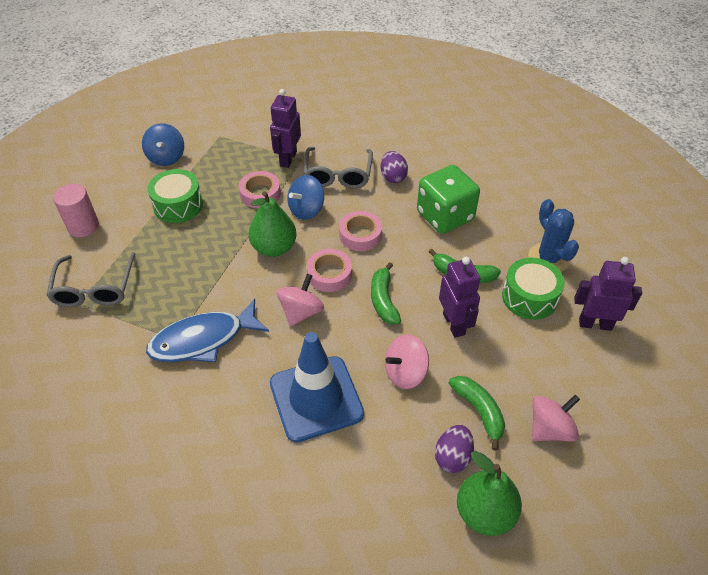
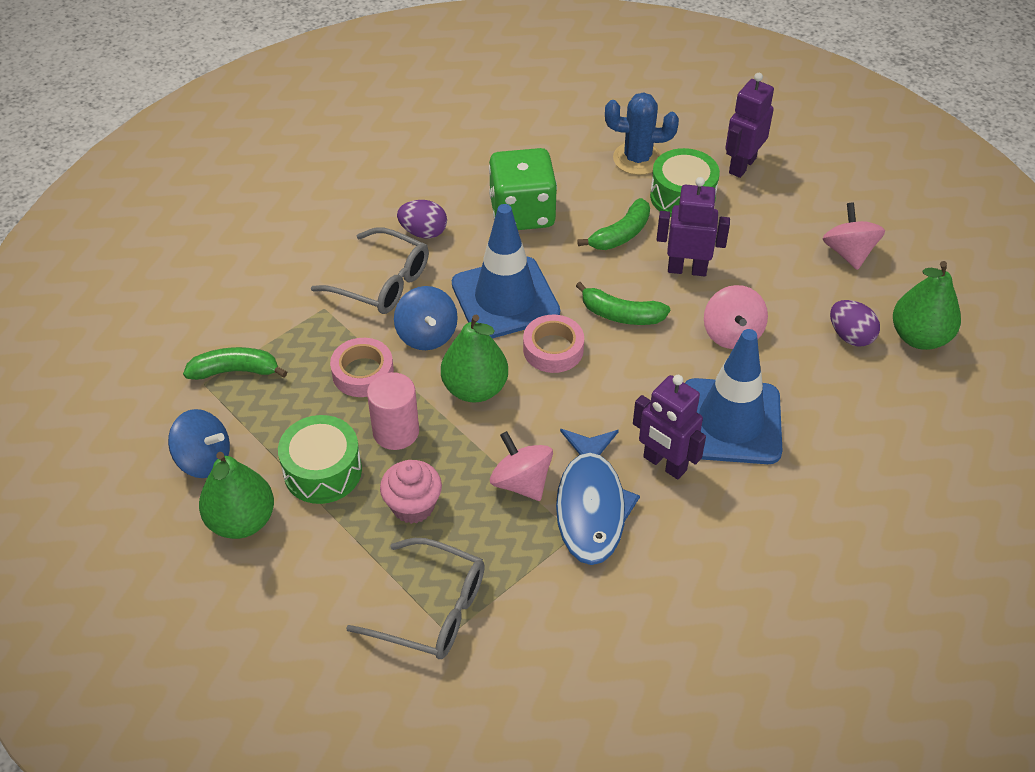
camera: 65 degrees left, 0 degrees up
pink cylinder [53,184,99,237] -> pink cylinder moved to [367,372,419,450]
purple robot [270,89,301,168] -> purple robot moved to [633,375,706,479]
pink spinning top [276,274,324,327] -> pink spinning top moved to [490,431,553,501]
pink tape [339,211,382,251] -> blue traffic cone [452,204,560,339]
green banana [449,376,505,451] -> green banana moved to [183,347,287,380]
none -> green pear [199,452,274,539]
none -> pink cupcake [380,460,442,524]

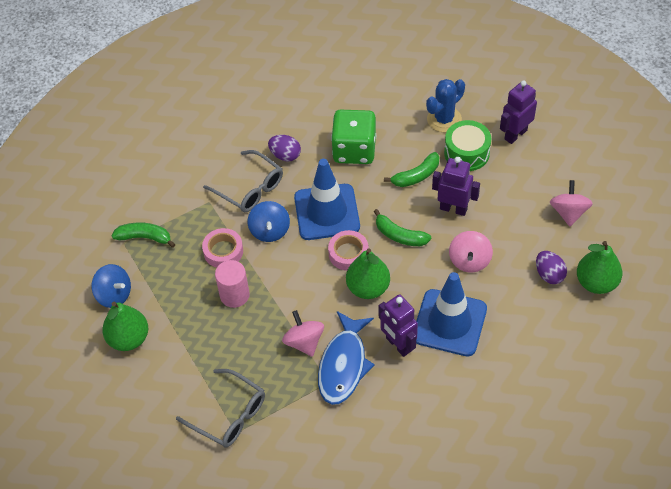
camera: 15 degrees right, 5 degrees up
green drum [278,415,362,504] -> none
pink cupcake [380,460,442,524] -> none
green pear [441,315,508,403] -> green pear moved to [346,248,390,299]
blue cactus [605,92,679,175] -> blue cactus turned 60 degrees counterclockwise [426,79,465,132]

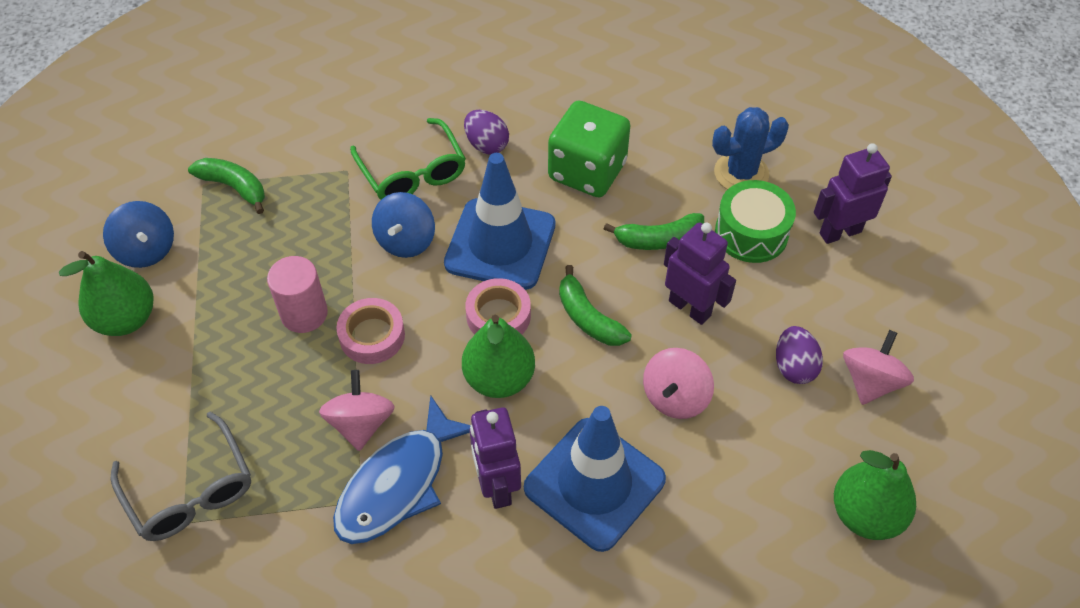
camera: 20 degrees right, 0 degrees up
pink tape [202,228,243,268] -> pink tape moved to [336,298,405,364]
grey glasses [203,150,283,212] -> green glasses [350,118,466,200]
purple egg [536,251,567,284] -> purple egg moved to [776,326,823,384]

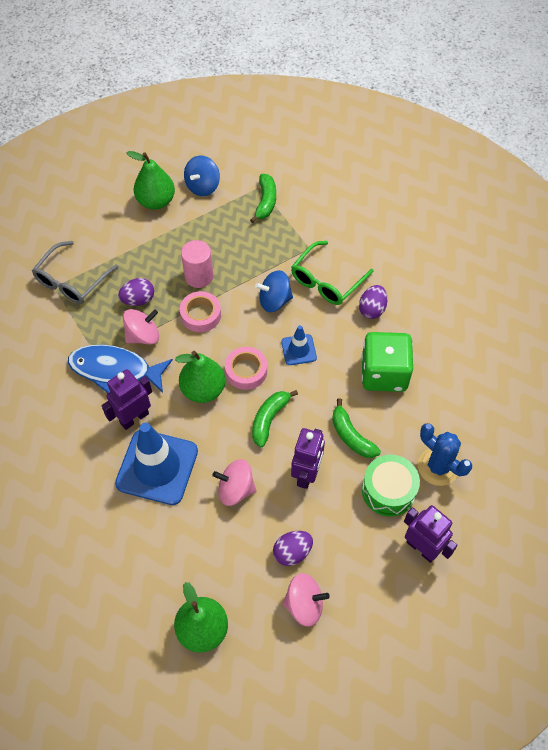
camera: 65 degrees right, 5 degrees up
blue traffic cone [444,153,556,290] -> blue traffic cone [281,325,317,365], size x0.49
none -> purple egg [118,278,154,306]

